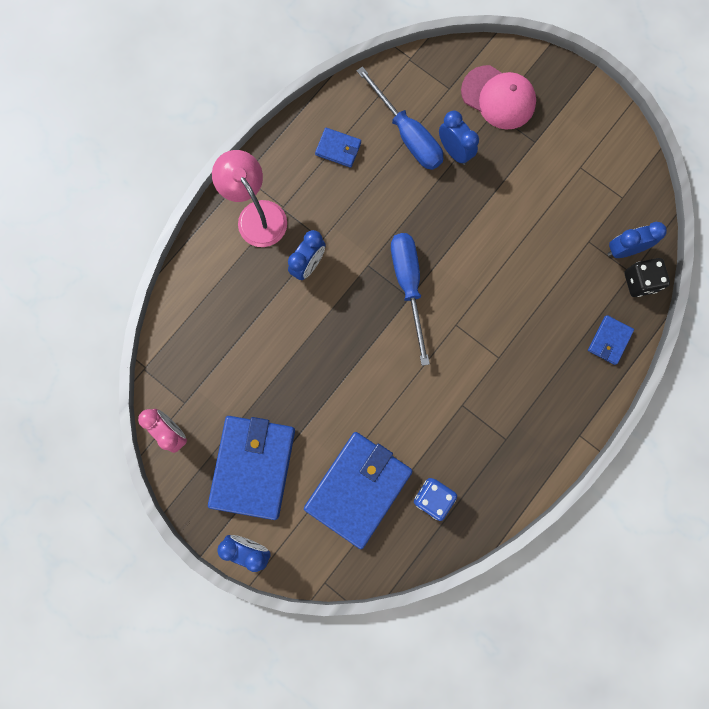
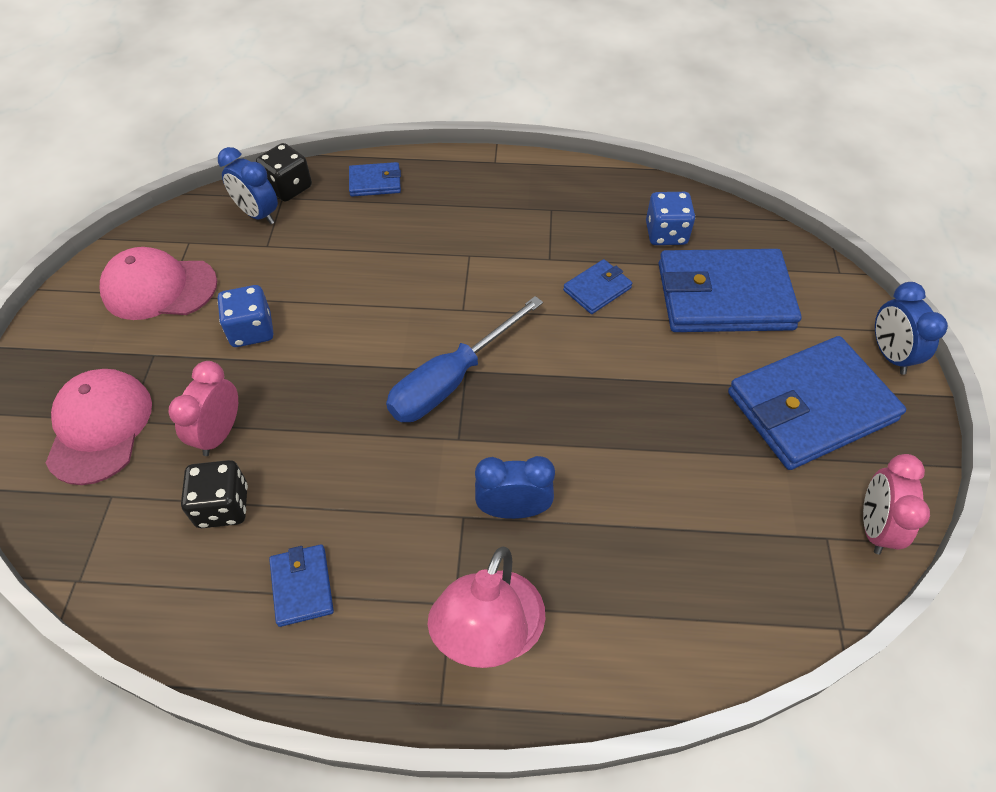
camera: 125 degrees left, 25 degrees down
blue screwdriver [357,66,443,170] -> black dice [181,460,248,528]
blue clock [439,111,479,165] -> pink clock [168,361,238,456]
none -> pink cap [100,247,217,320]
none -> blue dice [218,285,273,347]
none -> blue wallet [563,259,632,314]

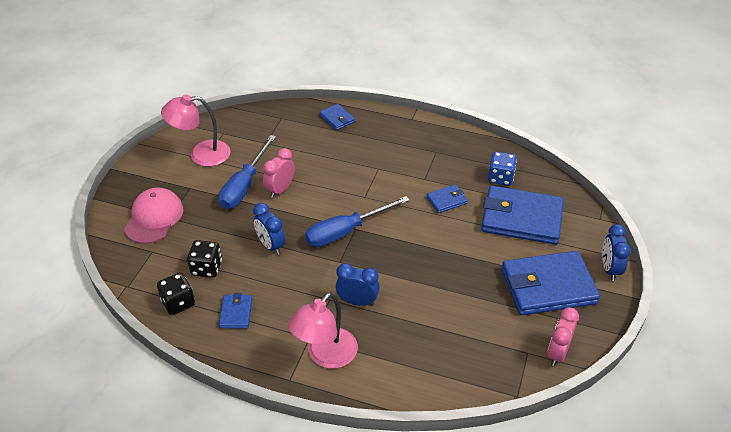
camera: 15 degrees right, 10 degrees down
pink cap [100,247,217,320] -> pink lamp [161,94,231,167]
pink clock [168,361,238,456] -> pink clock moved to [263,148,295,198]
blue clock [218,147,278,224] -> blue clock moved to [253,203,285,255]
blue dice [218,285,273,347] -> blue screwdriver [219,135,276,209]
black dice [256,143,312,202] -> black dice moved to [157,272,195,315]
blue wallet [349,162,401,197] -> blue wallet turned 45 degrees clockwise [319,104,355,130]

